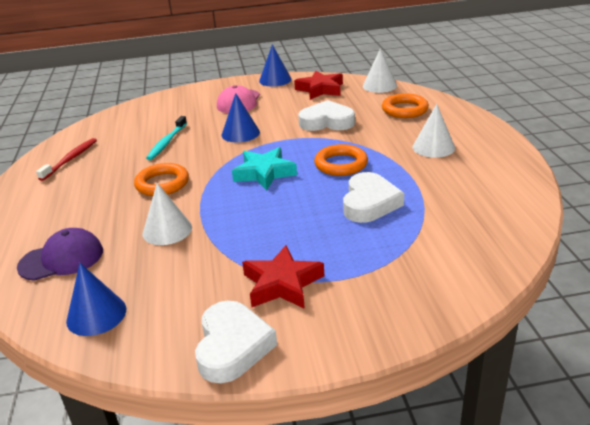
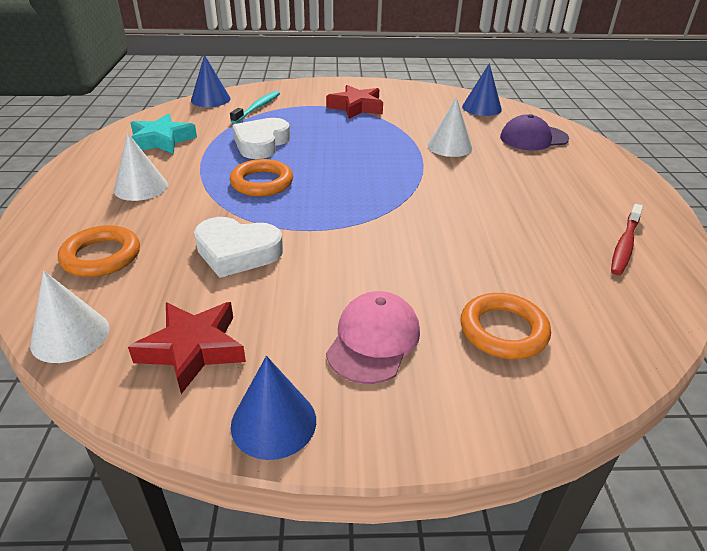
camera: 175 degrees left, 5 degrees up
orange ring [134,163,189,196] -> orange ring moved to [461,293,551,359]
turquoise toothbrush [146,116,187,160] -> turquoise toothbrush moved to [230,91,280,123]
white heart [195,301,277,383] -> none
blue cone [222,93,260,142] -> blue cone moved to [191,55,230,107]
turquoise star [232,147,297,190] -> turquoise star moved to [130,114,197,154]

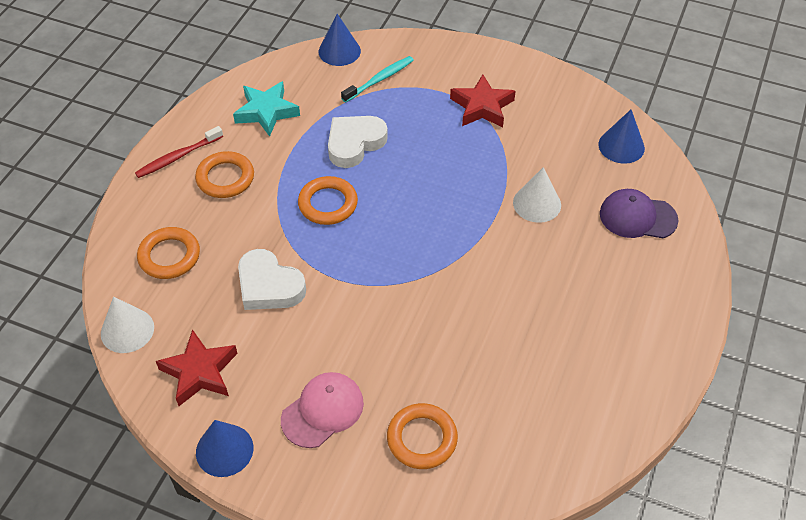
camera: 25 degrees right, 15 degrees up
white cone [114,133,168,201] -> orange ring [195,151,254,198]
red toothbrush [611,204,643,275] -> red toothbrush moved to [135,126,223,178]

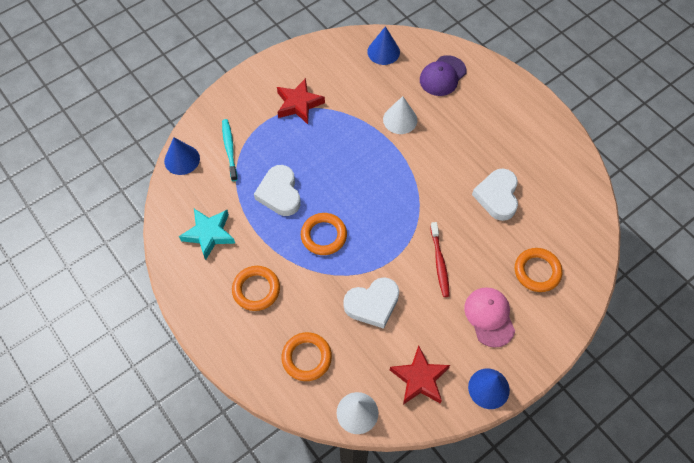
camera: 60 degrees left, 10 degrees up
red toothbrush [135,126,223,178] -> red toothbrush moved to [430,222,450,297]
none -> white heart [472,168,518,221]

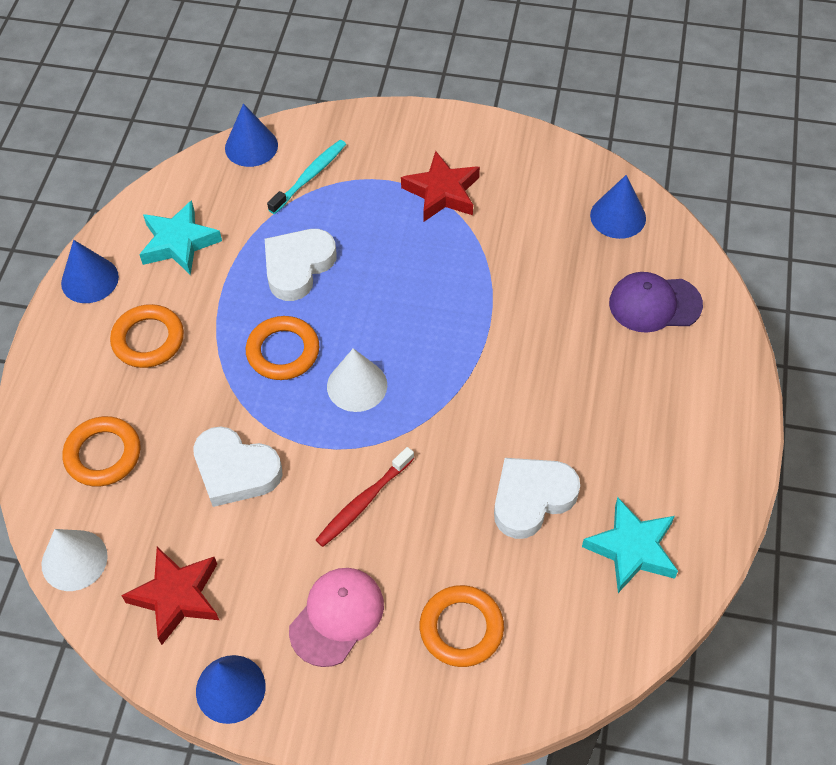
camera: 50 degrees right, 5 degrees down
white cone [383,96,417,134] -> white cone moved to [327,348,387,412]
none -> blue cone [61,240,119,303]
none -> turquoise star [582,497,678,593]

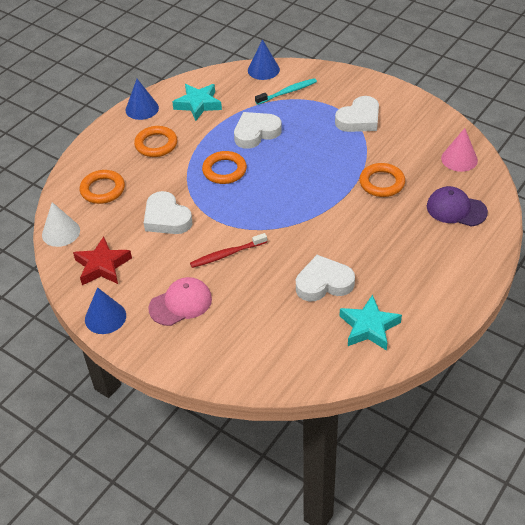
camera: 25 degrees right, 10 degrees down
white cone [327,348,387,412] -> none
red star [401,151,480,221] -> white heart [335,96,379,132]
orange ring [420,585,504,667] -> orange ring moved to [359,163,405,197]
blue cone [590,175,646,239] -> pink cone [441,128,478,172]

